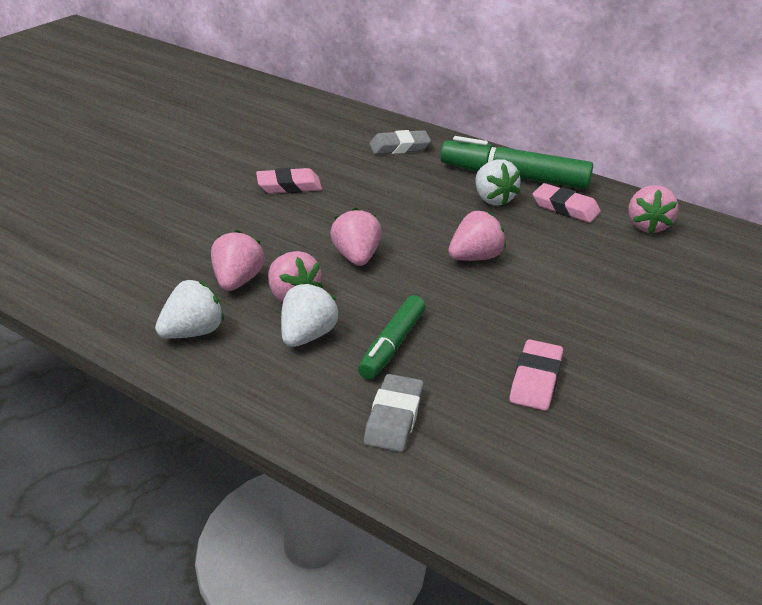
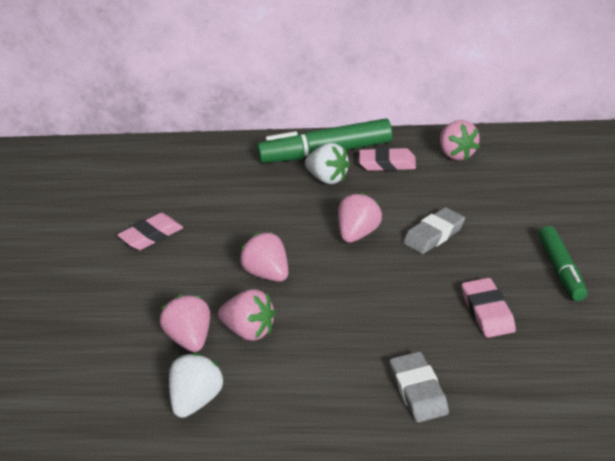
camera: 25 degrees left, 0 degrees up
white strawberry [281,282,339,347] -> none
green marker [358,295,426,380] -> green marker moved to [539,226,587,301]
grey eraser [369,130,431,154] -> grey eraser moved to [403,207,465,254]

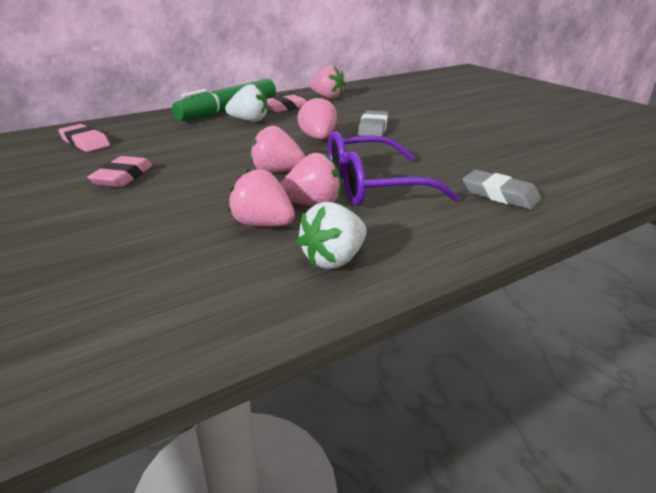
camera: 40 degrees left, 5 degrees down
white strawberry [169,353,224,418] -> white strawberry turned 120 degrees counterclockwise [297,202,367,269]
pink eraser [462,278,516,338] -> pink eraser moved to [58,124,110,152]
green marker [539,226,587,301] -> none
none -> purple glasses [328,131,459,205]

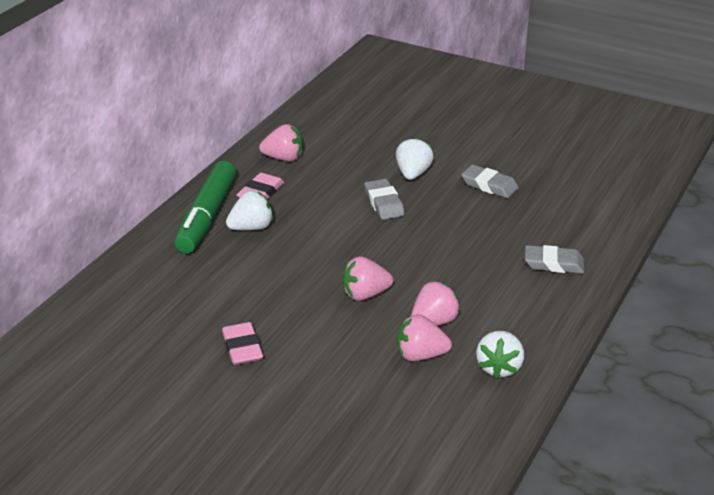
camera: 30 degrees left, 5 degrees up
pink eraser [58,124,110,152] -> none
pink strawberry [297,96,337,139] -> none
purple glasses [328,131,459,205] -> none
none -> white strawberry [396,137,434,180]
none -> grey eraser [461,164,519,198]

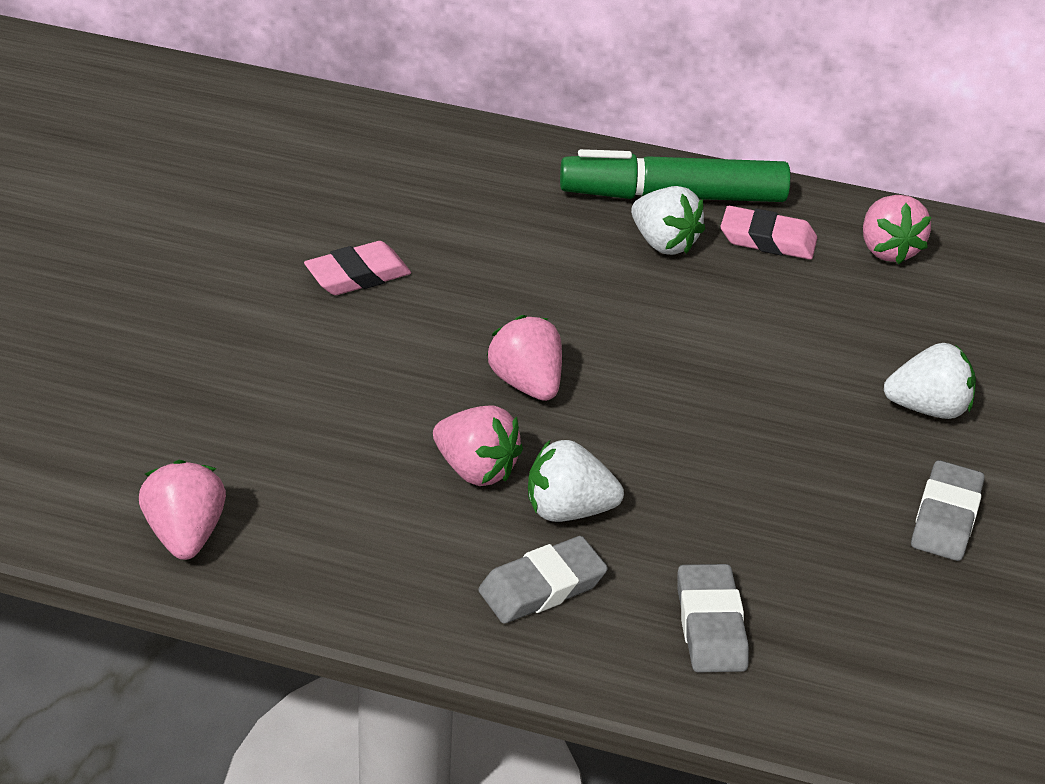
camera: 75 degrees right, 5 degrees up
grey eraser [365,179,405,220] -> grey eraser moved to [478,536,608,624]
pink strawberry [397,314,452,361] -> pink strawberry moved to [139,460,226,560]
white strawberry [476,331,524,379] -> white strawberry moved to [528,439,624,522]

